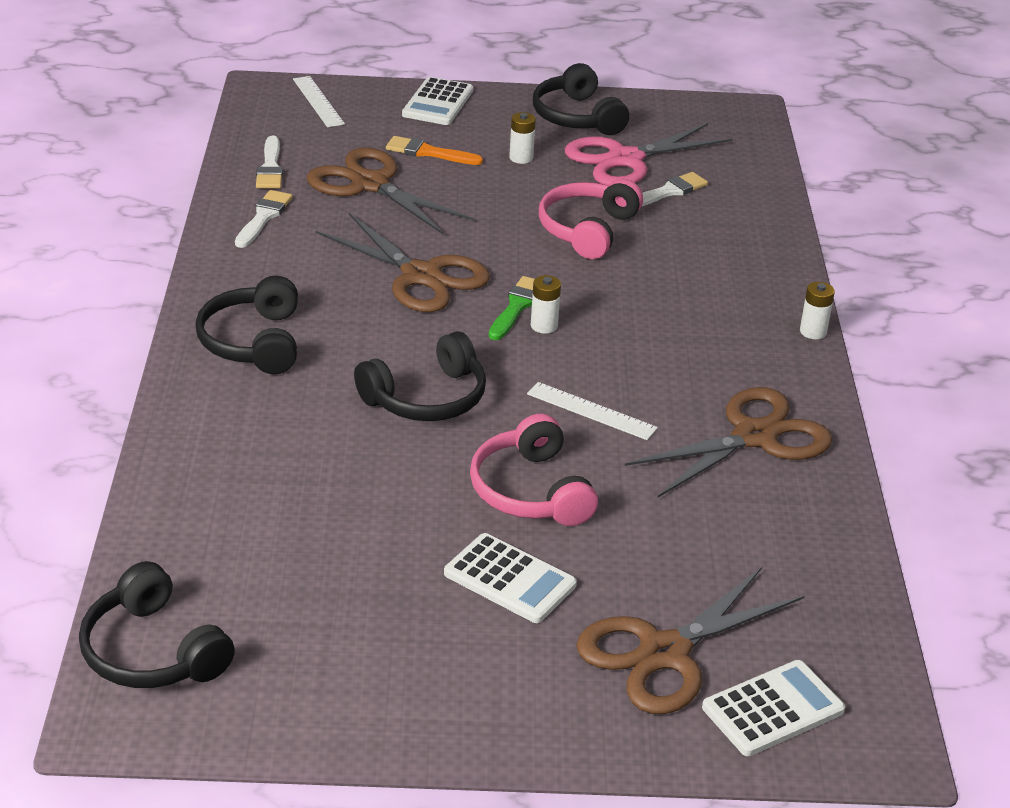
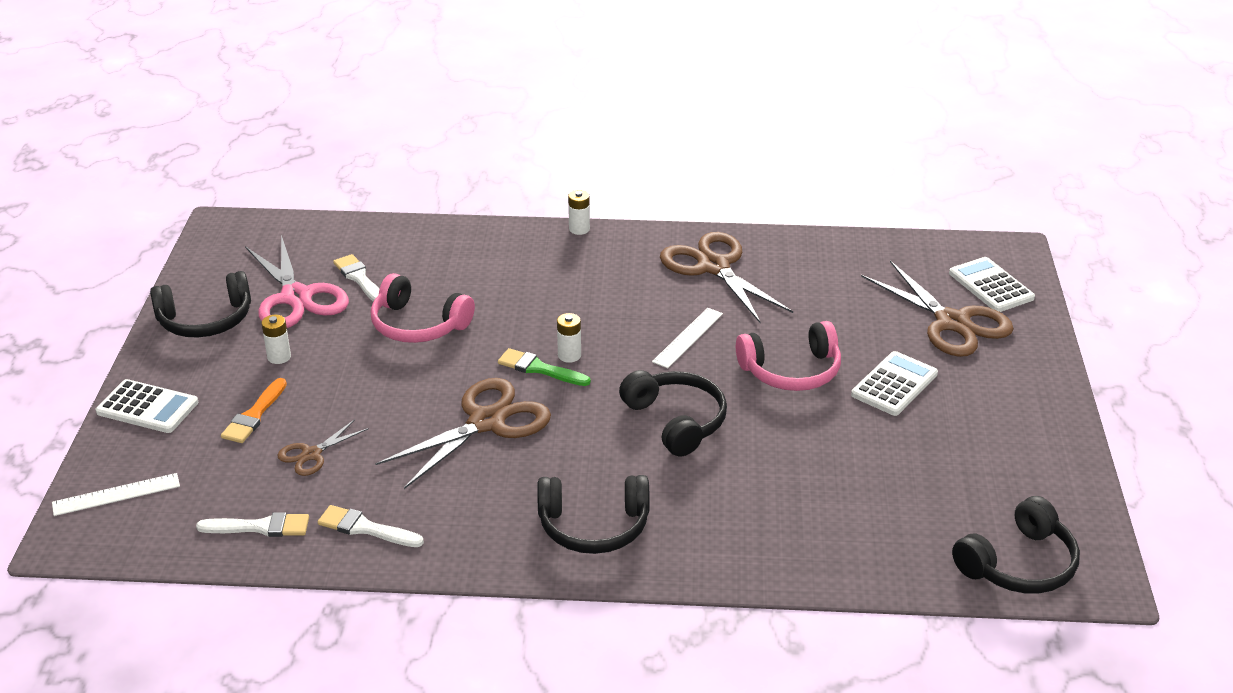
camera: 85 degrees left, 0 degrees up
brown scissors [306,147,474,235] -> brown scissors [277,419,369,476], size x0.51

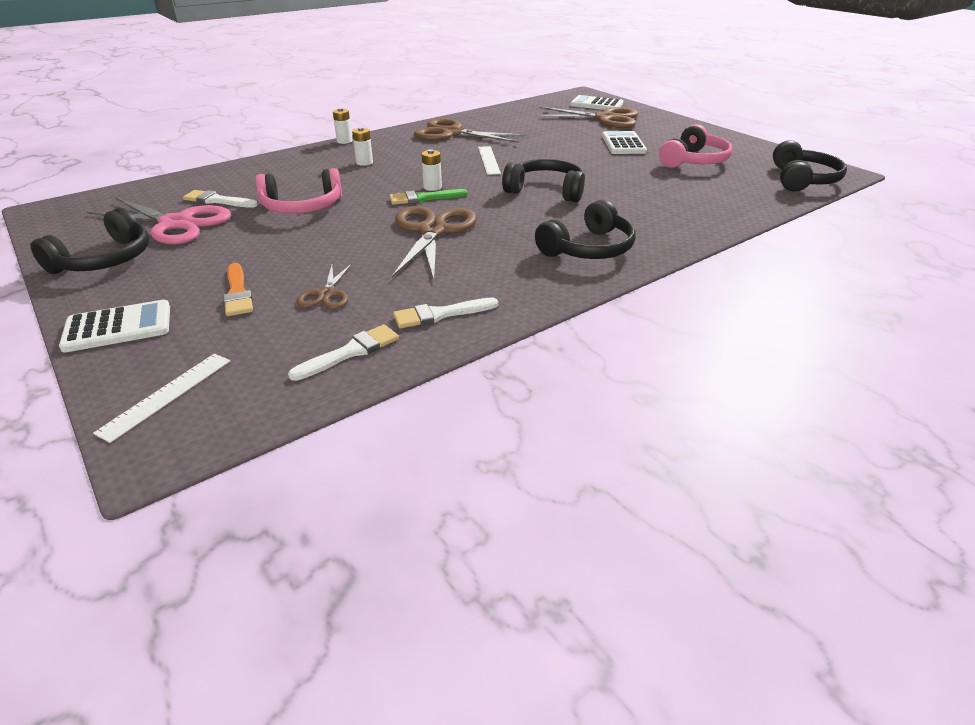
camera: 40 degrees left, 0 degrees up
white battery [261,315,291,364] -> white battery moved to [352,127,373,166]
pink headphones [736,321,841,391] -> pink headphones moved to [659,124,732,168]

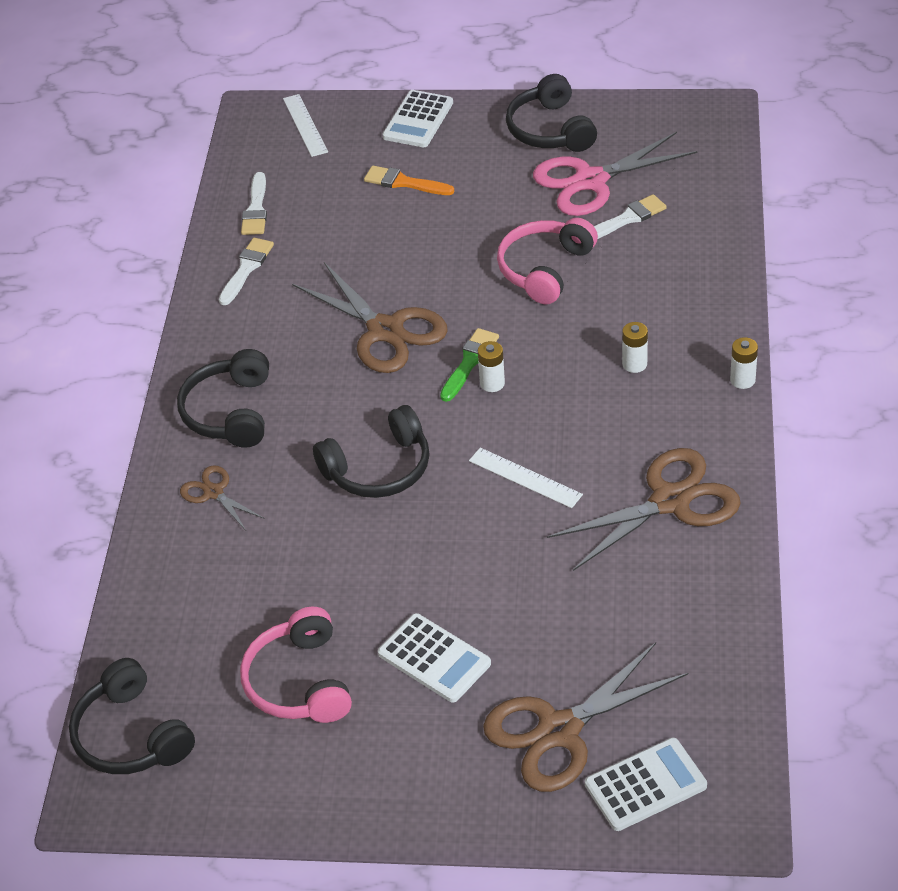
camera: 135 degrees right, 10 degrees up
brown scissors [296,263,352,309] -> brown scissors moved to [180,465,265,531]

